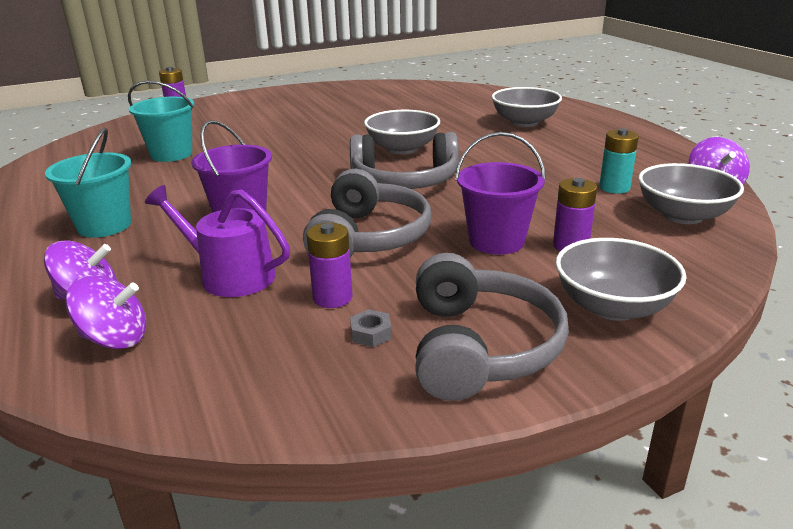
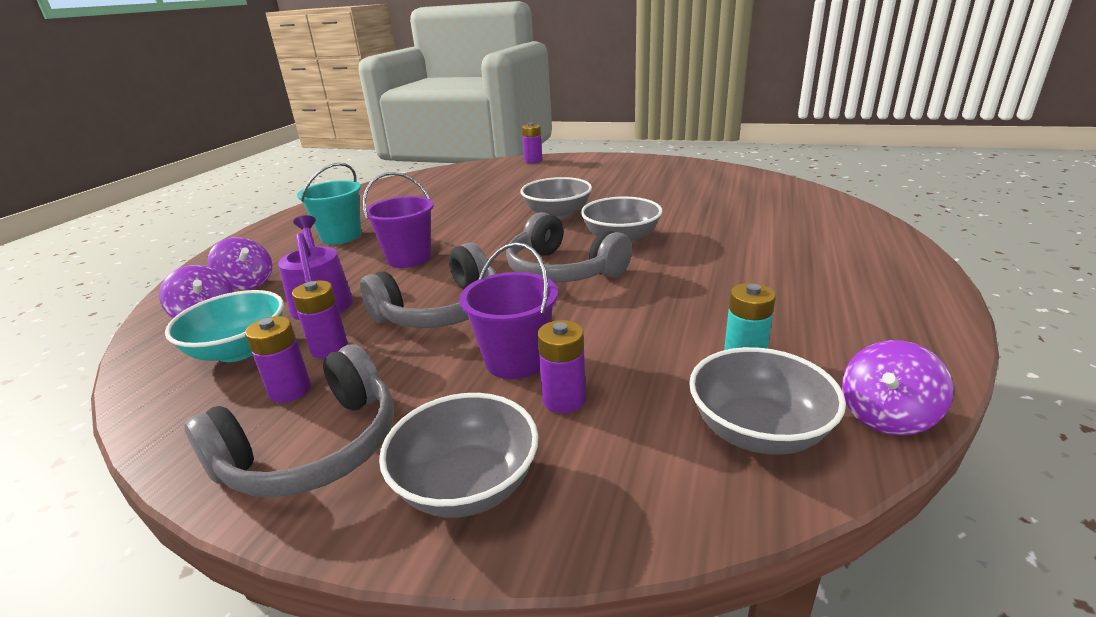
camera: 45 degrees right, 0 degrees up
turquoise bucket [128,81,194,162] -> none
grey nut [350,309,392,347] -> purple battery [245,316,311,403]
grey bowl [492,87,562,127] -> grey bowl moved to [520,177,592,219]
none -> turquoise bowl [165,290,284,362]

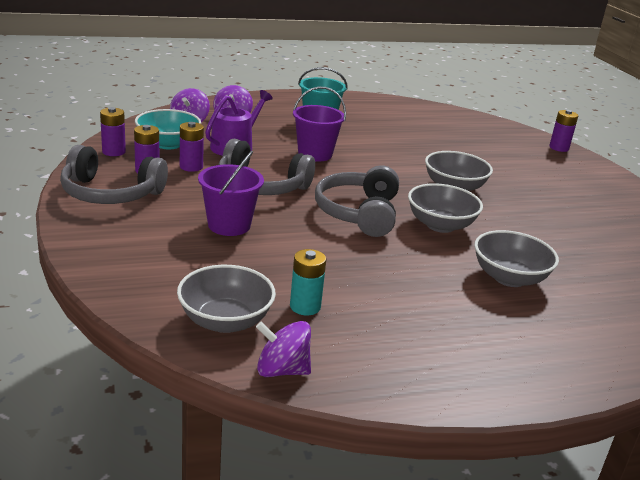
camera: 50 degrees right, 0 degrees up
grey bowl [379,393,538,518] -> grey bowl moved to [474,230,559,287]
purple battery [537,320,586,413] -> purple battery moved to [100,107,126,156]

